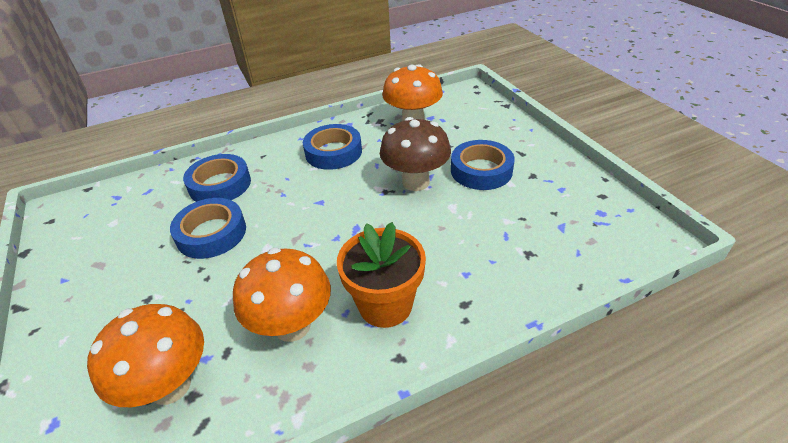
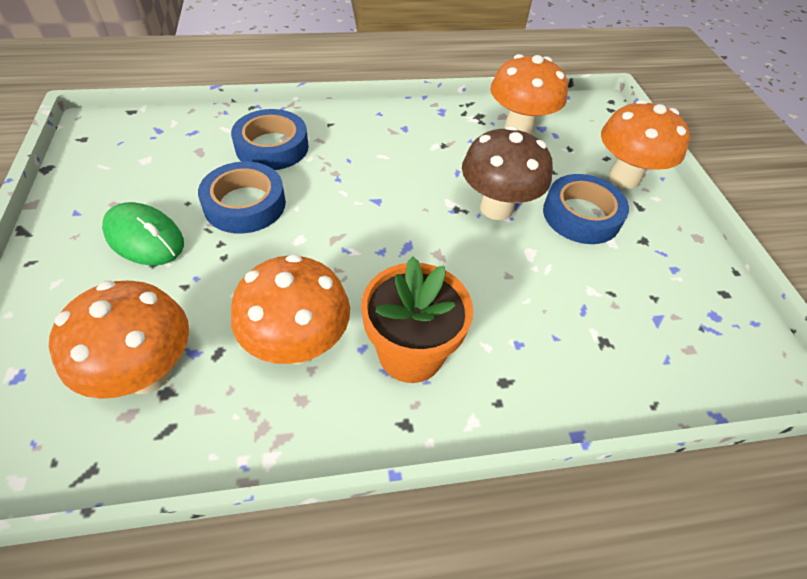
camera: 10 degrees right, 10 degrees up
blue tape [303,124,362,170] -> none
none -> green mouse [102,202,184,265]
none -> orange mushroom [601,100,690,189]

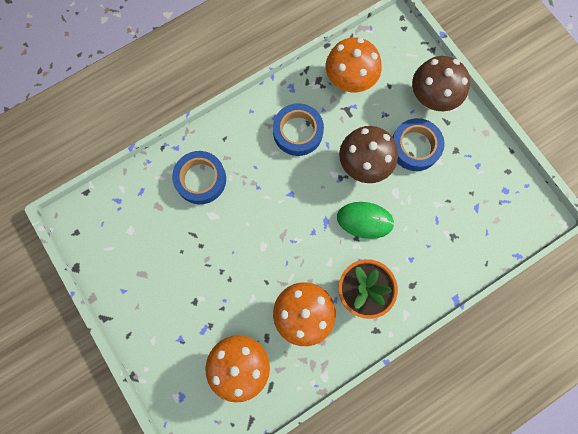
camera: 20 degrees left, 25 degrees up
green mouse [102,202,184,265] -> green mouse moved to [337,202,395,239]
blue tape [198,161,286,233] -> blue tape moved to [273,103,324,156]
orange mushroom [601,100,690,189] -> brown mushroom [412,56,470,111]

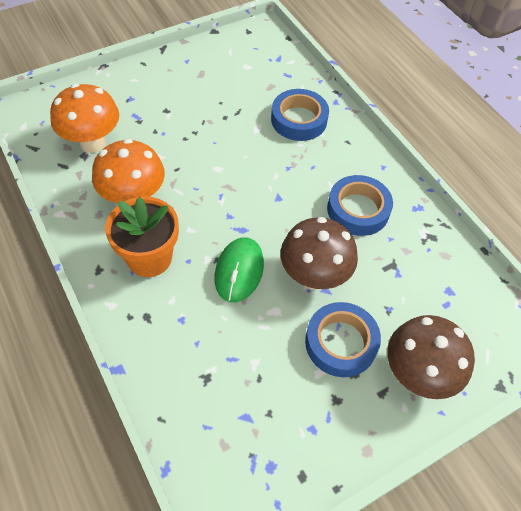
camera: 90 degrees right, 20 degrees down
orange mushroom [326,37,382,92] -> none

